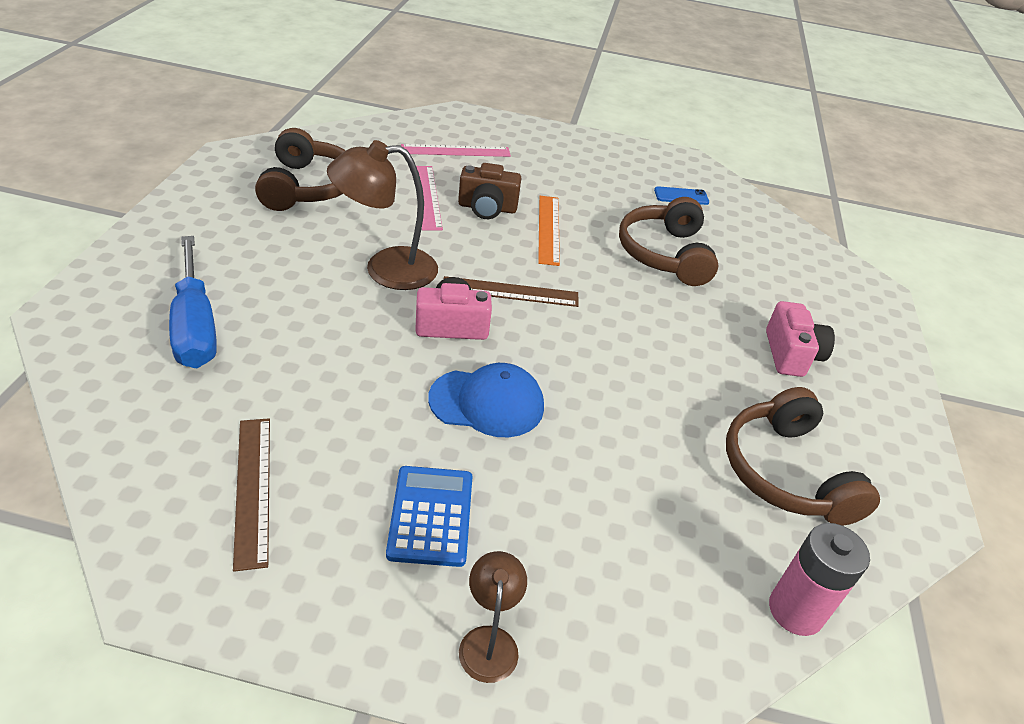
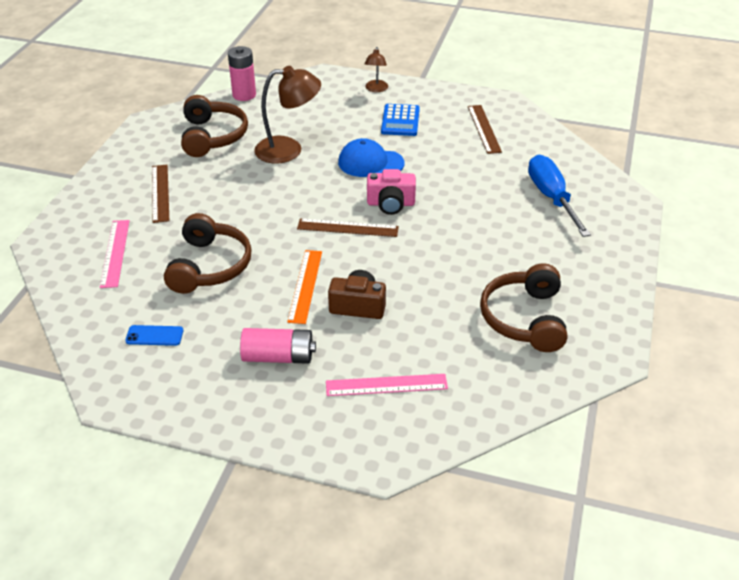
camera: 170 degrees left, 0 degrees up
brown lamp [327,140,438,290] -> brown lamp moved to [254,66,321,164]
pink ruler [416,166,443,231] -> pink ruler moved to [100,220,130,288]
pink camera [766,301,835,377] -> brown ruler [152,165,169,223]
none -> pink battery [240,328,316,364]

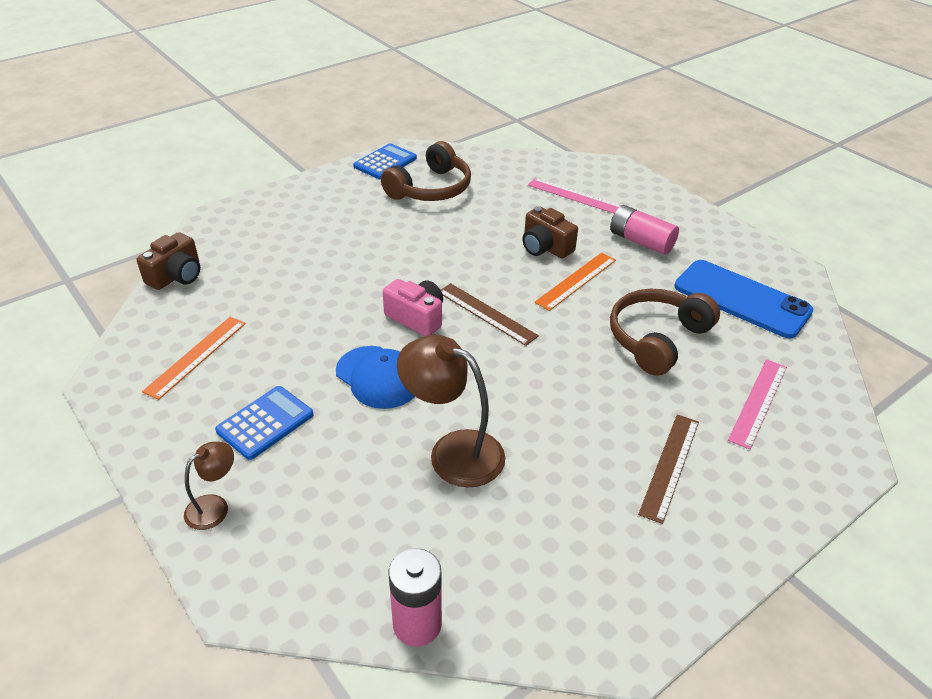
camera: 145 degrees left, 0 degrees up
blue phone [125,325,183,346] -> blue phone [674,260,813,338], size x2.33
brown headphones [181,95,248,157] -> none
brown ruler [468,105,502,154] -> orange ruler [142,317,246,400]
blue screwdriver [528,155,591,237] -> none
none -> brown camera [137,232,200,290]
none -> blue calculator [353,143,417,179]

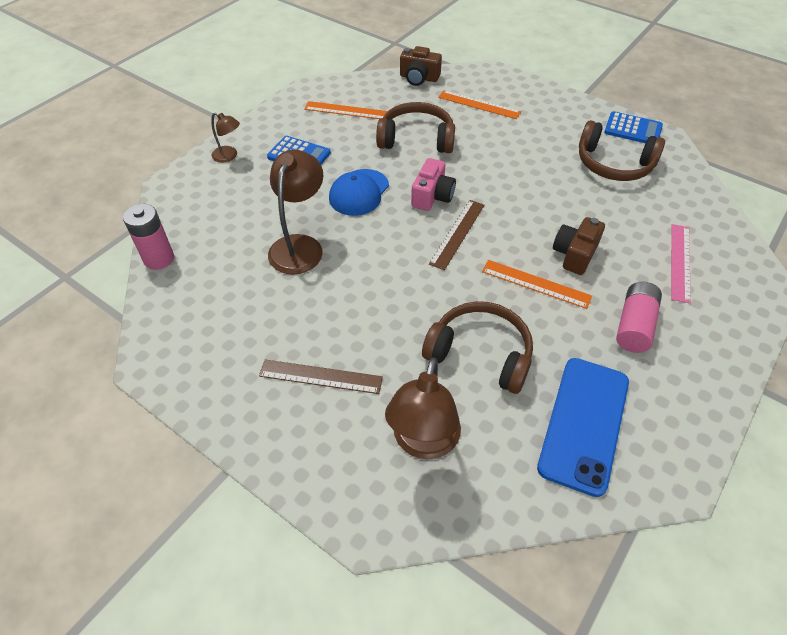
camera: 75 degrees right, 10 degrees up
pink ruler [728,359,787,450] -> brown lamp [385,357,461,460]
none -> brown headphones [376,102,455,153]
none -> orange ruler [438,90,521,119]

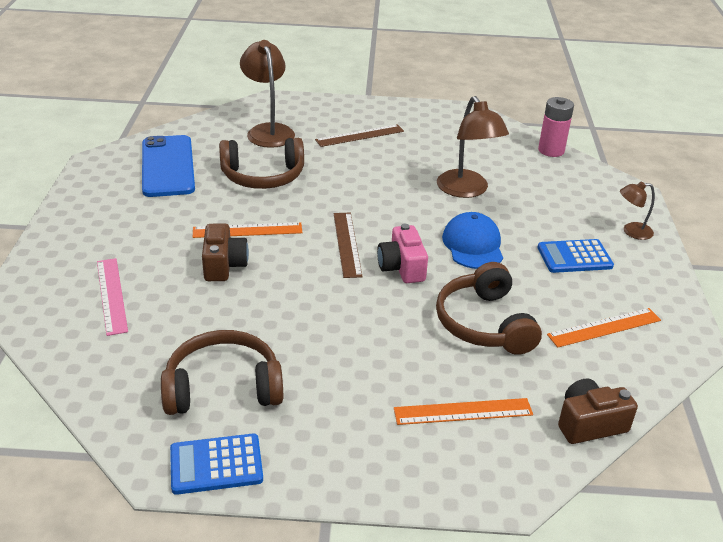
camera: 145 degrees right, 15 degrees down
brown headphones [376,102,455,153] -> brown headphones turned 105 degrees clockwise [436,262,542,355]
pink battery [616,282,662,353] -> none

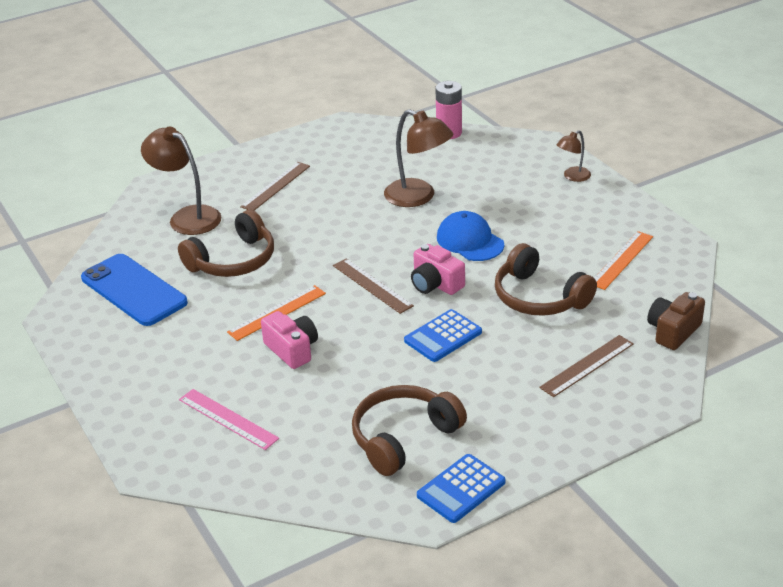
camera: 30 degrees left, 0 degrees up
brown camera [202,224,249,281] -> pink camera [261,311,318,369]
orange ruler [394,398,533,425] -> brown ruler [539,335,634,397]
blue calculator [537,239,614,273] -> blue calculator moved to [404,309,482,362]

